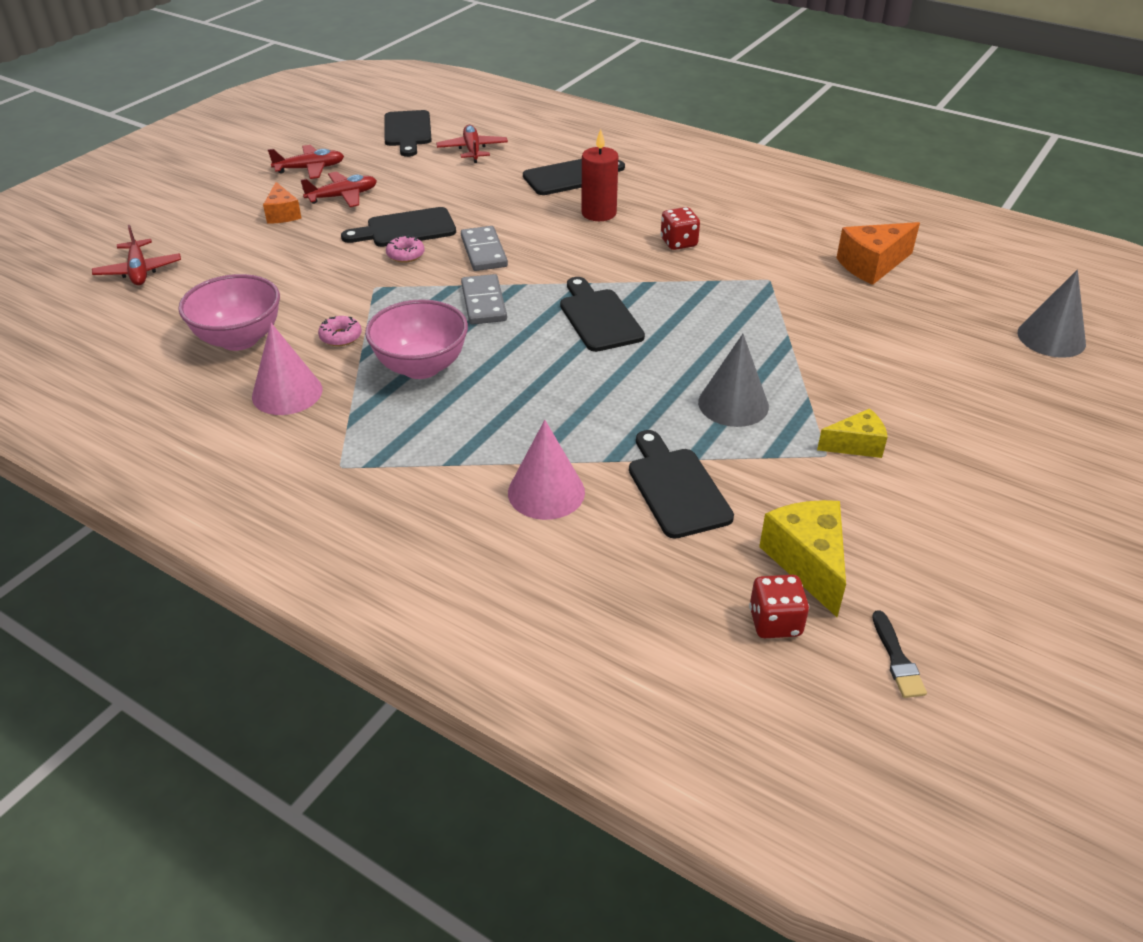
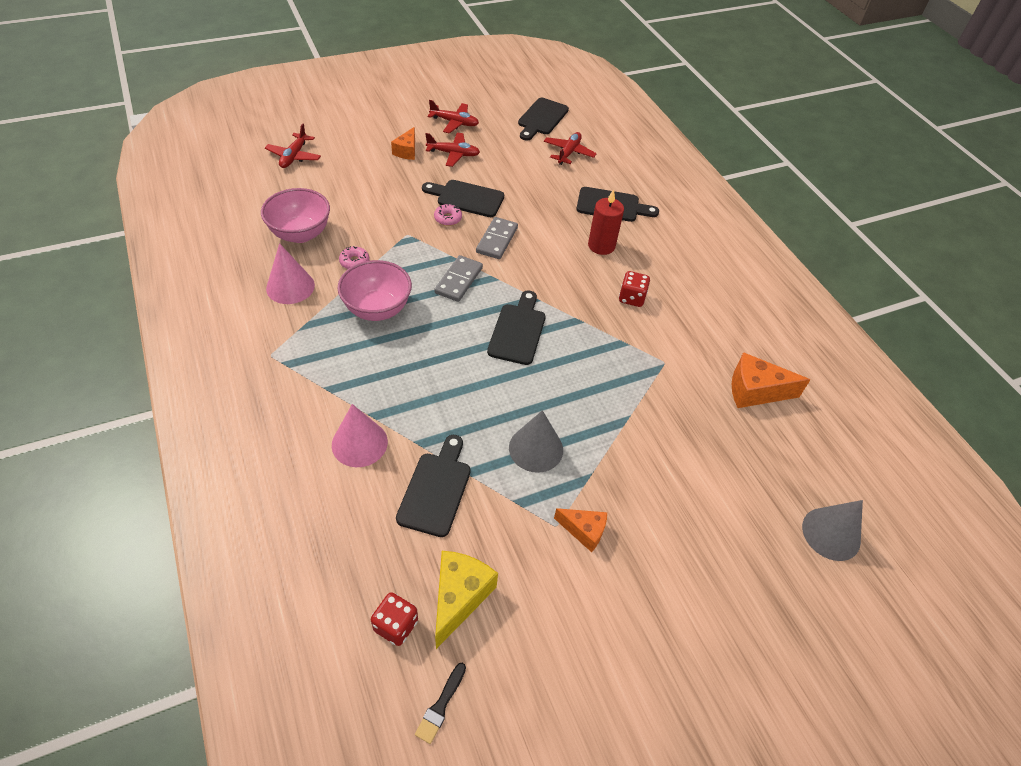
camera: 30 degrees right, 10 degrees up
yellow cheese [817,408,888,458] -> orange cheese [554,508,607,552]

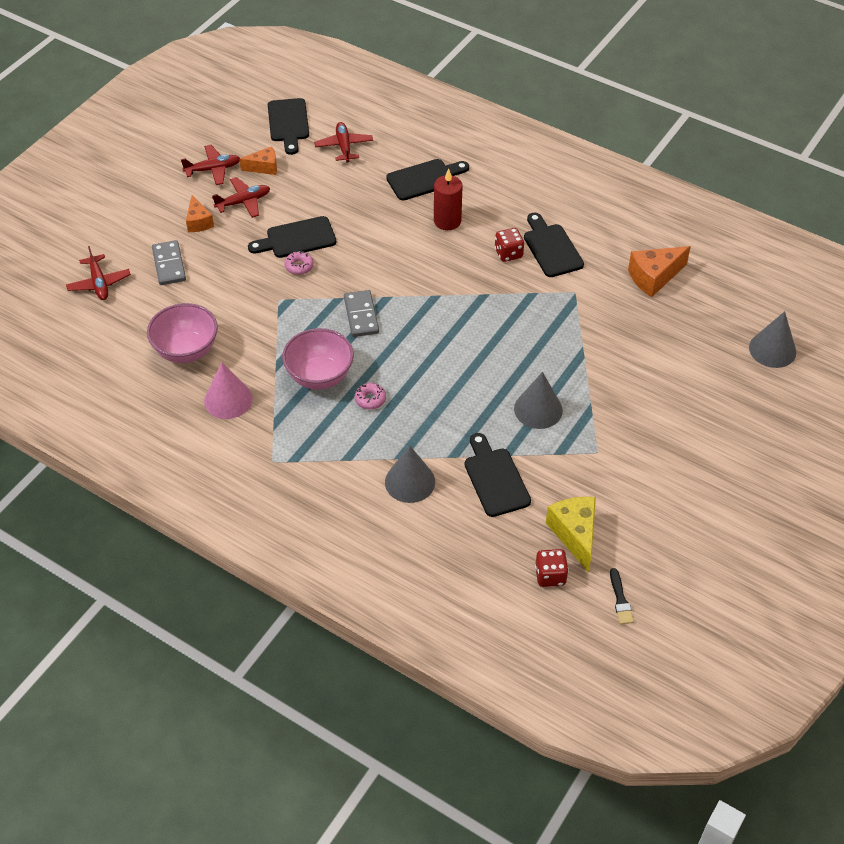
camera: 30 degrees left, 0 degrees up
pink cone [332,404,388,467] -> grey cone [385,445,435,503]
pink donut [339,246,369,269] -> pink donut moved to [355,383,386,410]
grey domino [476,217,518,259] -> grey domino moved to [152,240,186,285]
black cutting board [487,290,546,365] -> black cutting board moved to [524,213,584,277]
orange cheese [554,508,607,552] -> orange cheese moved to [239,146,277,175]

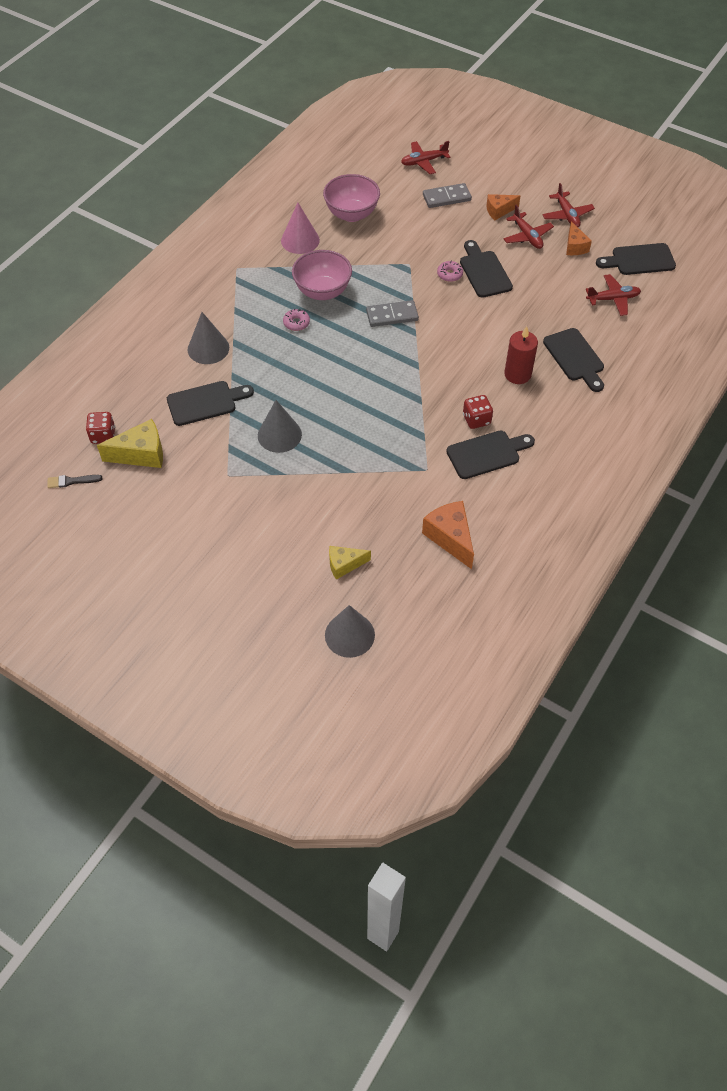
camera: 90 degrees right, 5 degrees up
none -> yellow cheese [329,546,371,580]

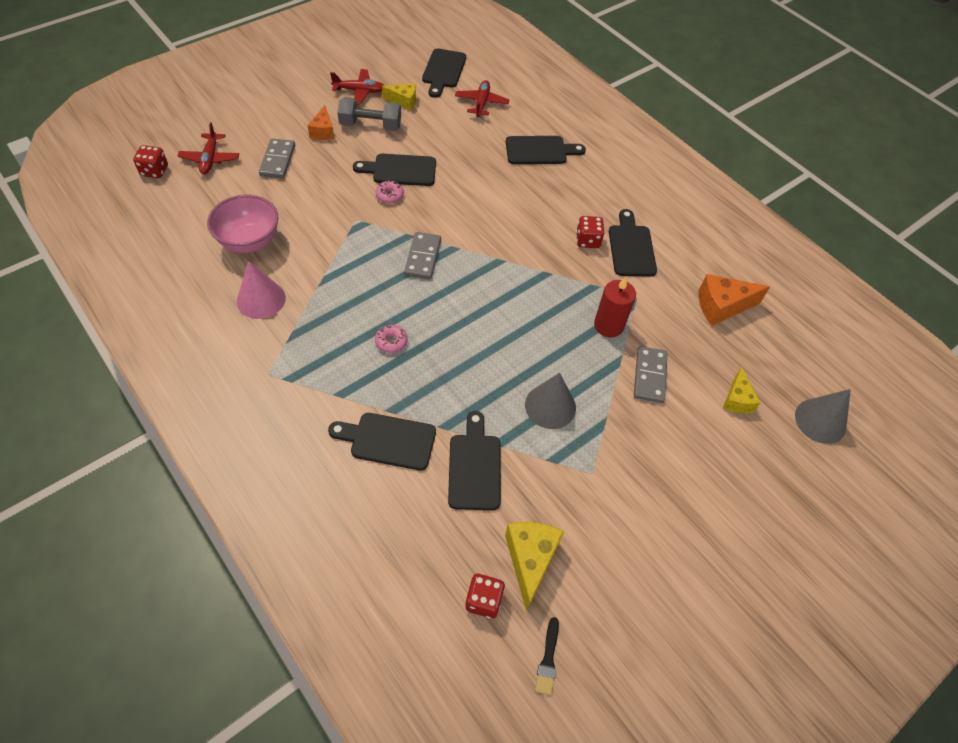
camera: 75 degrees left, 0 degrees up
grey cone [188,312,229,364] -> black cutting board [328,413,436,471]
pink bowl [292,250,352,300] -> none
red plane [503,205,554,249] -> grey dumbbell [337,97,401,131]
red candle [504,326,538,384] -> red candle moved to [594,277,636,337]
orange cheese [566,221,592,255] -> yellow cheese [382,83,416,111]
none -> red dice [133,145,168,178]
none -> grey domino [634,346,668,403]

